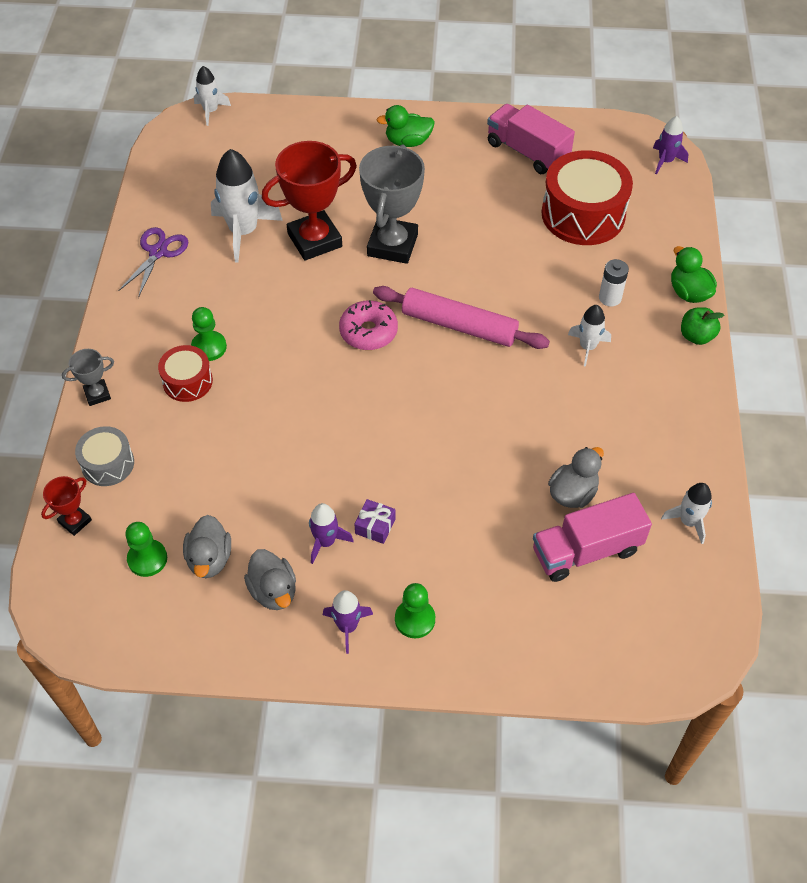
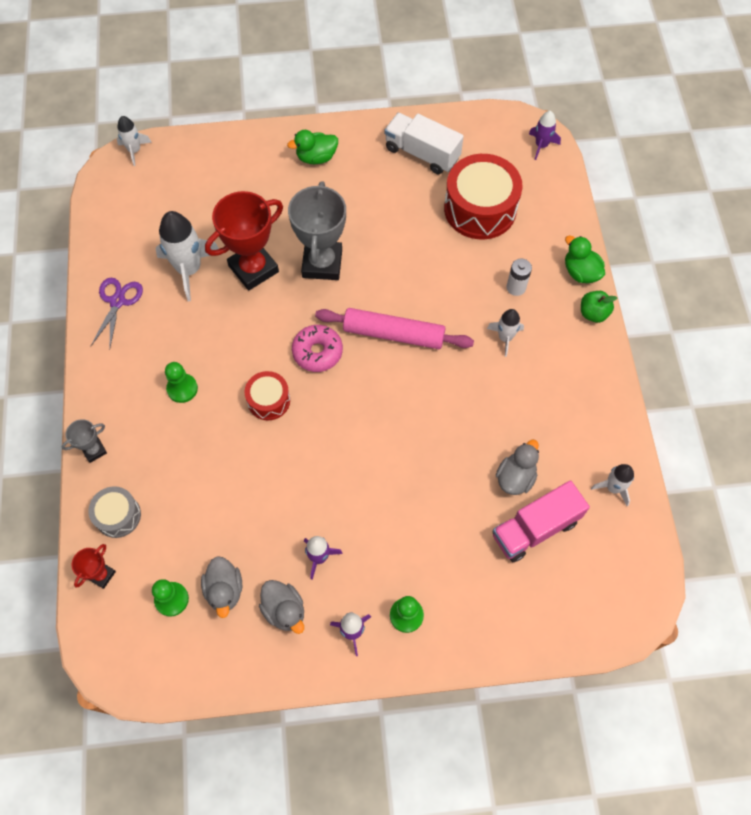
camera: 10 degrees left, 10 degrees up
red drum [158,345,213,402] -> red drum moved to [245,371,290,421]
purple gift [354,499,395,544] -> none
pink truck [487,104,575,174] -> white truck [384,113,464,174]

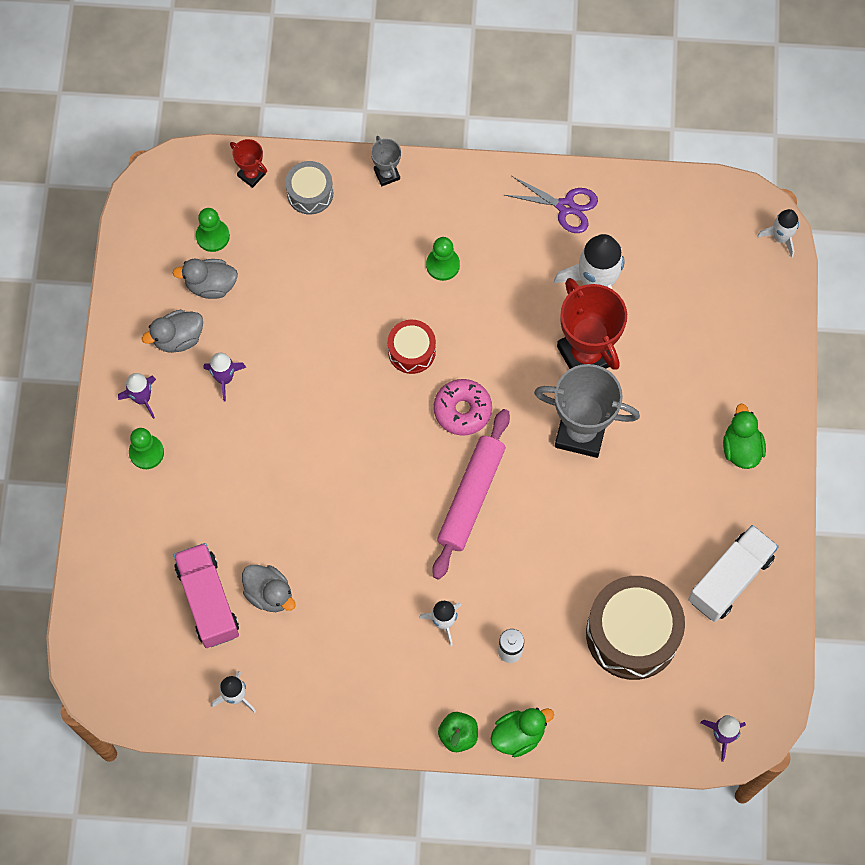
camera: 100 degrees right, 5 degrees up
red drum [444,154,523,239] -> brown drum [586,576,685,680]

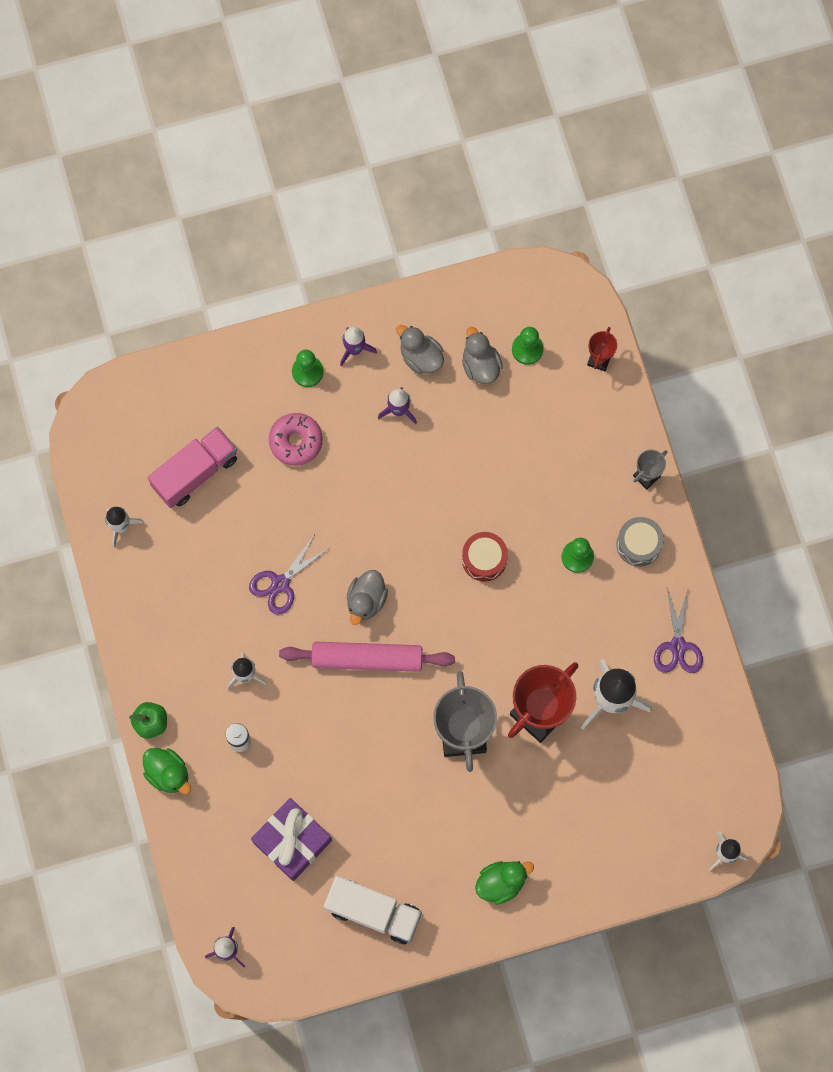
camera: 70 degrees right, 5 degrees up
grey duck [242,565,296,612] -> grey duck moved to [347,570,388,625]
grey drum [285,161,333,215] -> grey drum moved to [616,517,664,567]
pink donut [434,379,492,436] -> pink donut moved to [269,413,323,466]
brown drum [586,576,685,680] -> purple gift [251,798,332,881]
none -> purple scissors [249,534,329,615]

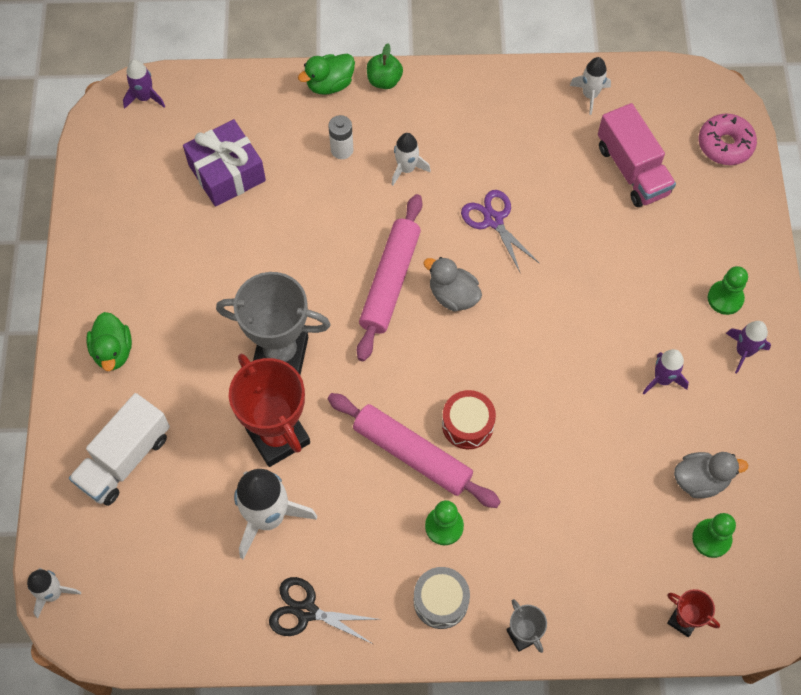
camera: 105 degrees right, 10 degrees down
pink donut [269,413,323,466] -> pink donut moved to [699,114,757,165]
white truck [324,876,422,944] -> white truck moved to [69,393,170,506]
grey duck [396,325,444,374] -> none
purple scissors [654,587,703,673] -> black scissors [269,577,381,644]
none -> pink rolling pin [328,393,501,508]

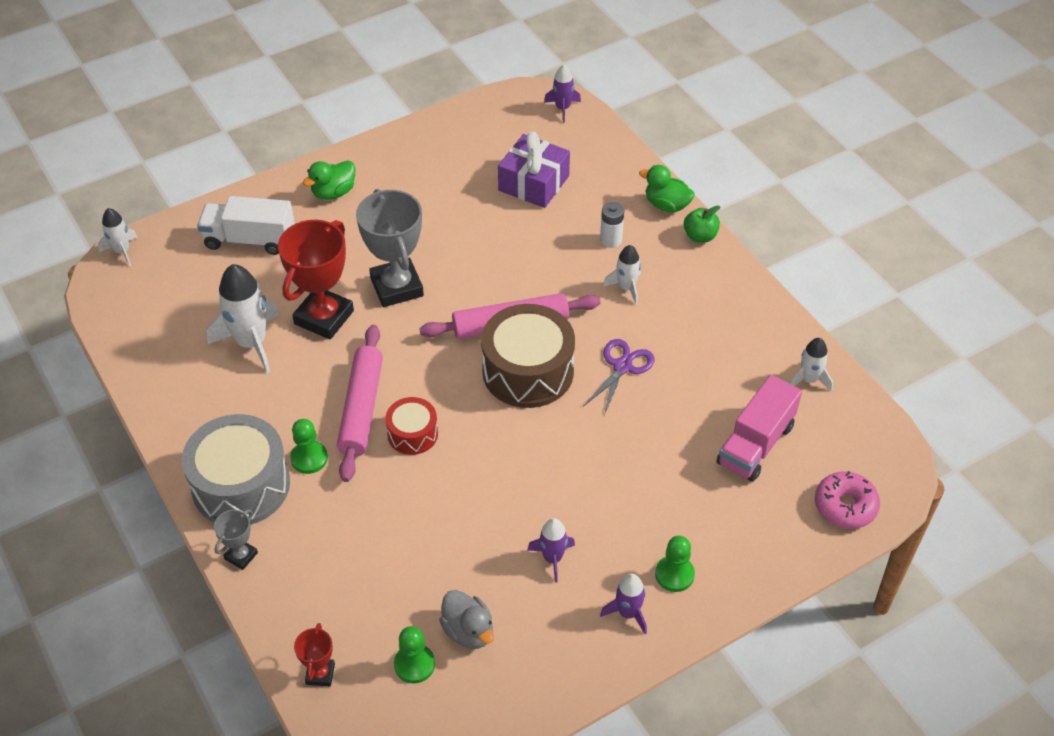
camera: 60 degrees right, 15 degrees down
black scissors [269,577,381,644] -> none
grey drum [414,567,470,629] -> grey drum [182,414,290,525], size x1.87
grey duck [423,257,482,312] -> brown drum [481,304,575,408]

